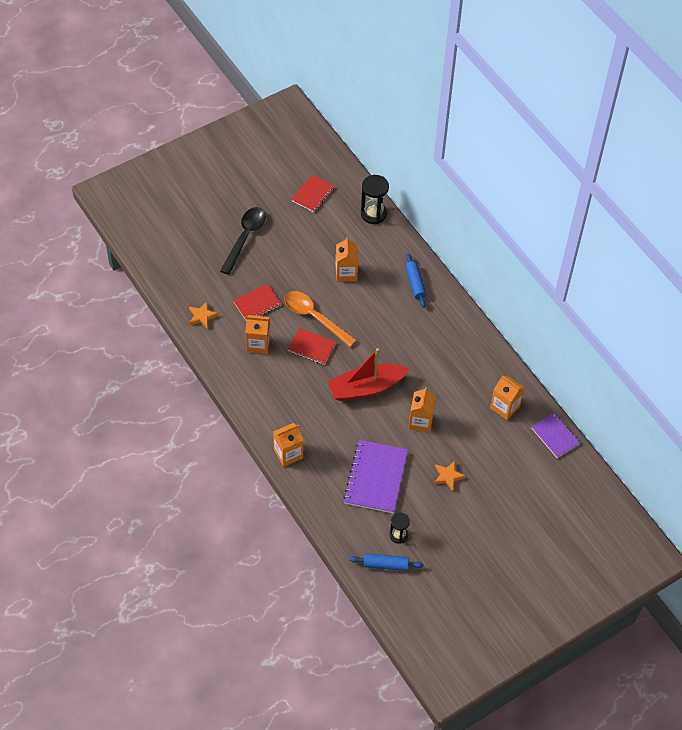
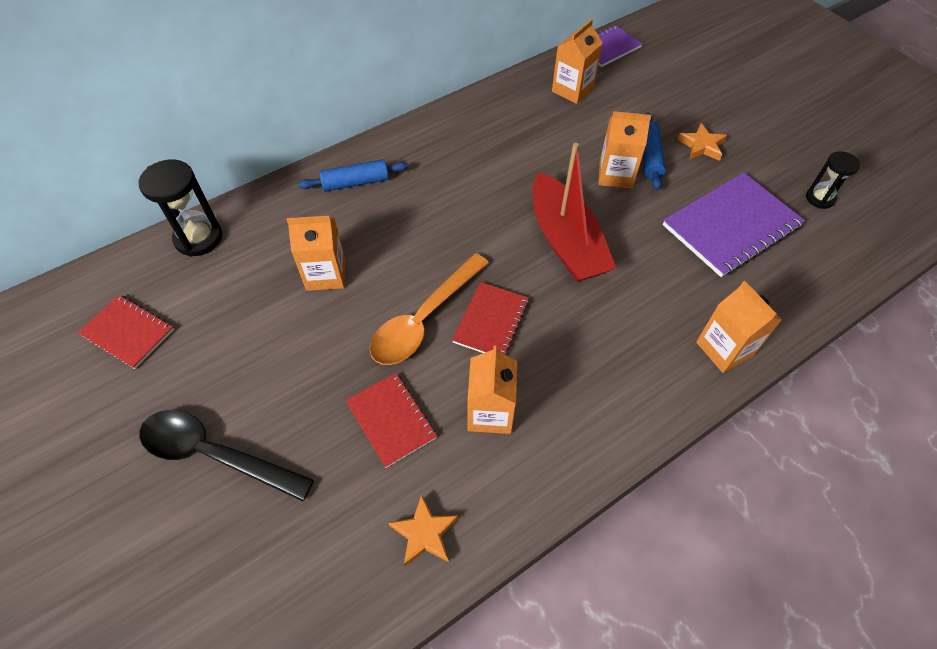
camera: 90 degrees left, 0 degrees up
purple notebook [343,440,408,514] -> purple notebook turned 45 degrees counterclockwise [663,172,805,277]
blue rolling pin [349,553,423,571] -> blue rolling pin moved to [643,112,666,190]

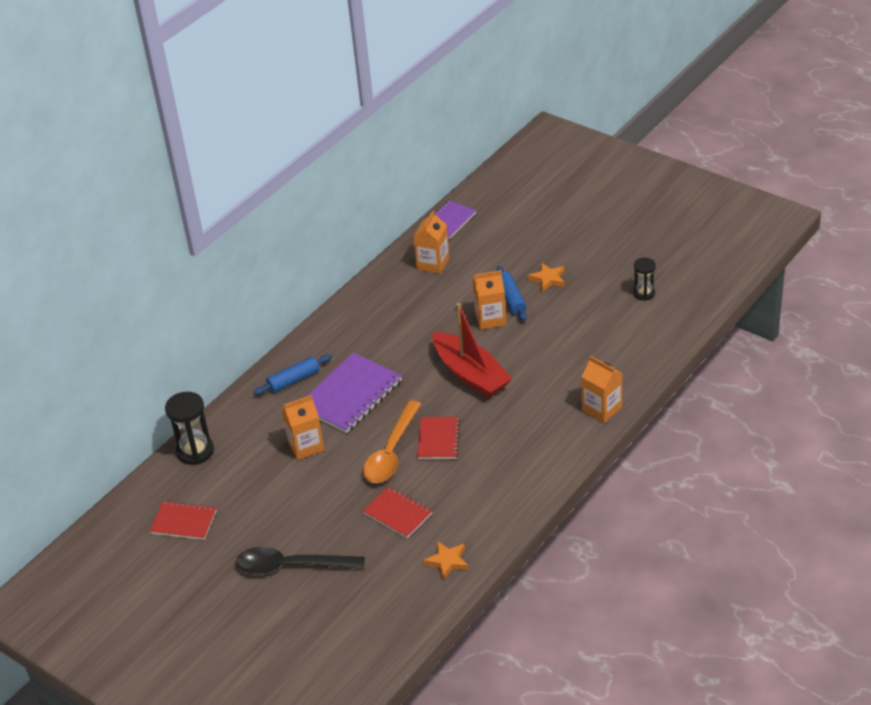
camera: 15 degrees left, 15 degrees down
orange carton [468,346,517,434] -> none
purple notebook [663,172,805,277] -> purple notebook moved to [306,353,402,433]

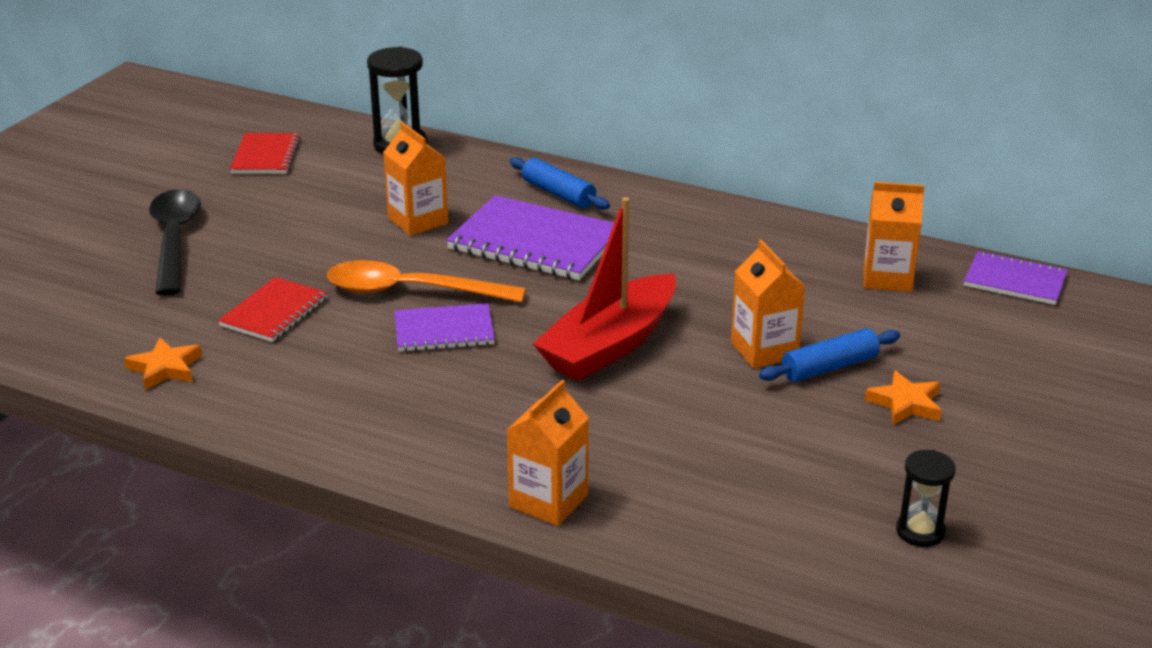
camera: 75 degrees right, 10 degrees down
red notebook [417,417,460,459] -> purple notebook [394,303,495,352]

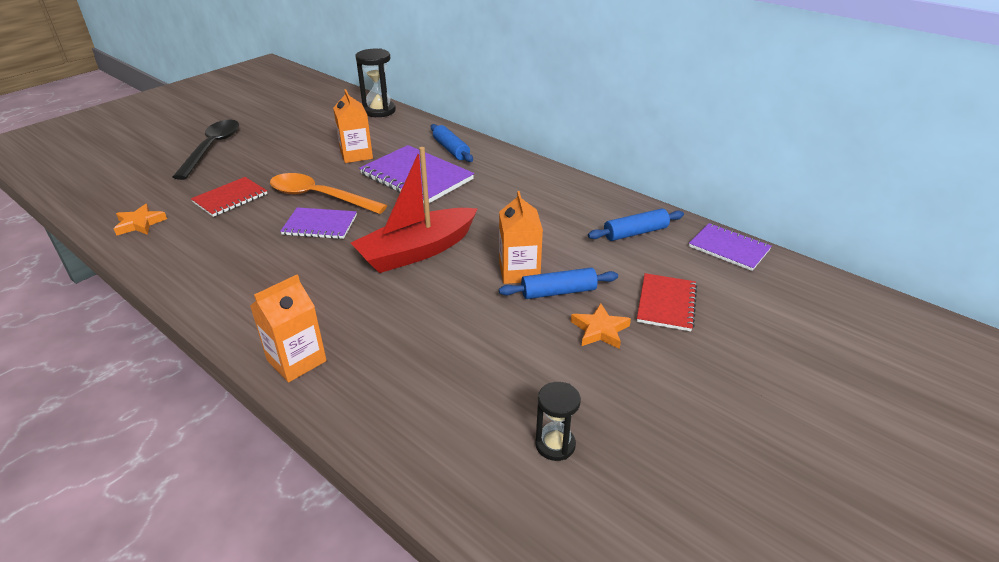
camera: 15 degrees right, 5 degrees up
red notebook [230,133,301,174] -> red notebook moved to [637,273,697,331]
orange carton [864,182,924,292] -> blue rolling pin [588,209,684,241]

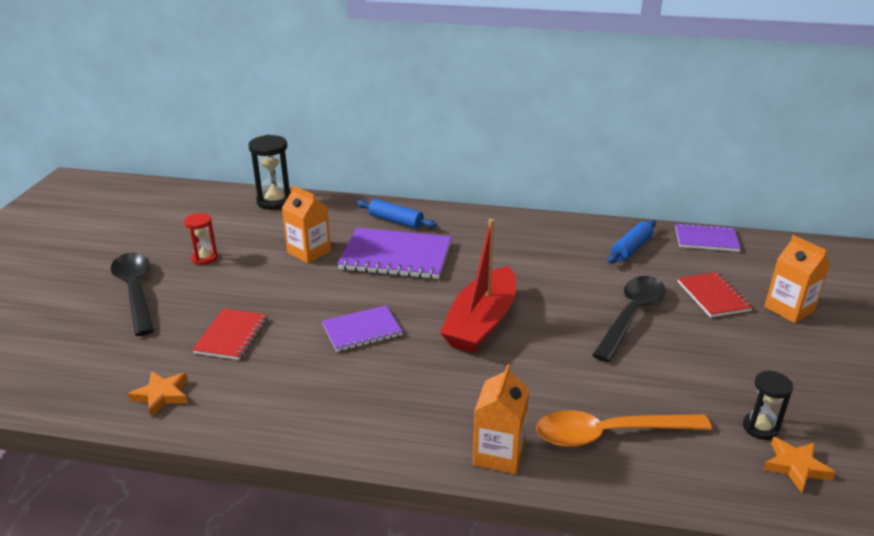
camera: 30 degrees left, 5 degrees down
orange spoon [270,173,388,214] -> orange spoon moved to [536,411,712,447]
orange carton [499,191,543,284] -> orange carton moved to [764,235,830,323]
blue rolling pin [499,268,618,299] -> black spoon [592,276,665,362]
orange star [571,303,631,349] -> orange star moved to [763,436,836,493]
none -> red hourglass [184,213,218,265]

